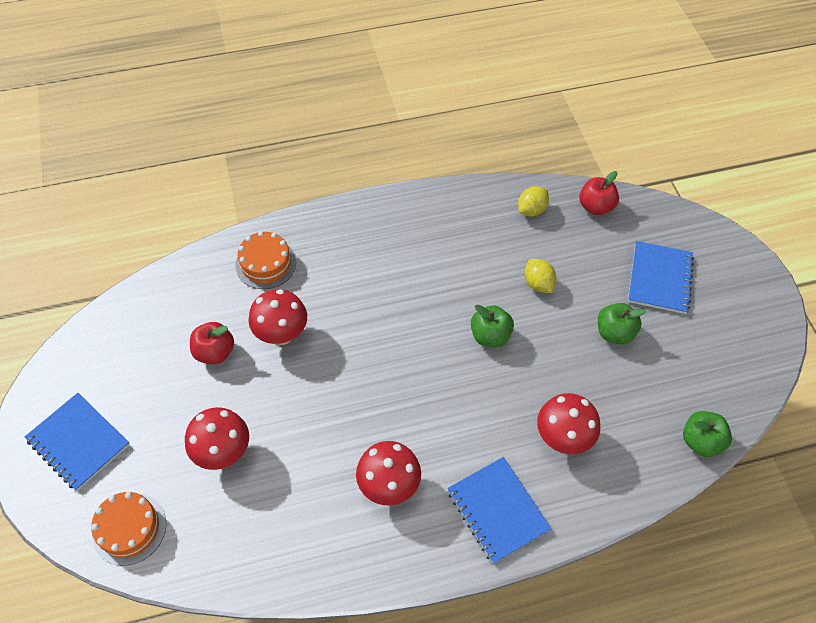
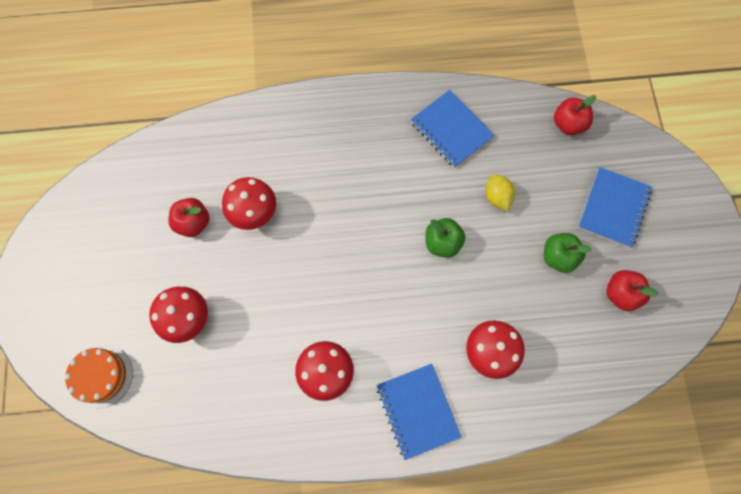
camera: 10 degrees right, 15 degrees up
blue notebook [25,393,130,491] -> blue notebook moved to [411,90,494,168]
orange cake [235,231,296,289] -> none
yellow lemon [518,186,549,216] -> none
green apple [683,411,732,457] -> none
none -> red apple [607,270,659,311]

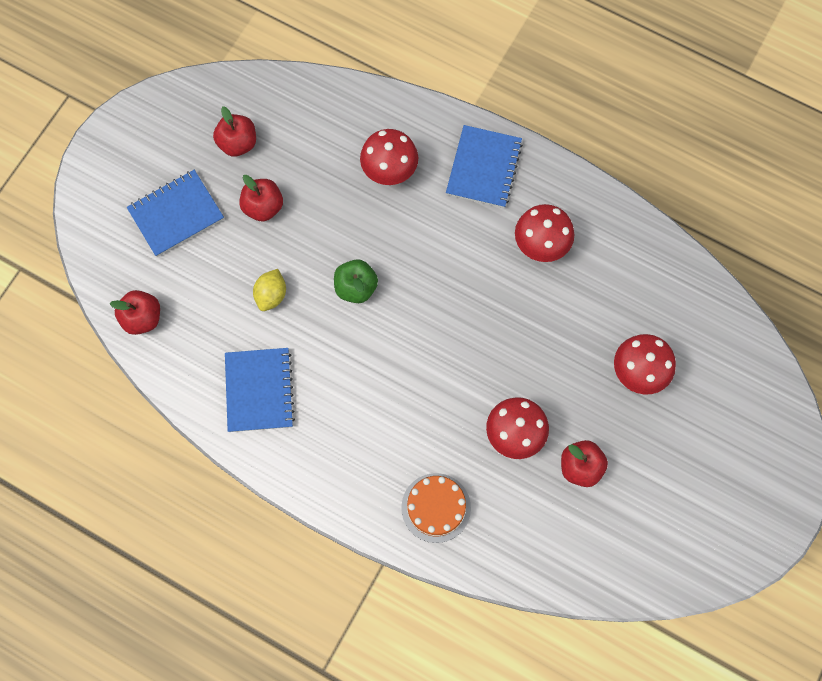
camera: 145 degrees left, 0 degrees up
orange cake [65,345,133,409] -> orange cake moved to [401,473,471,543]
green apple [544,233,592,273] -> red apple [239,175,283,221]

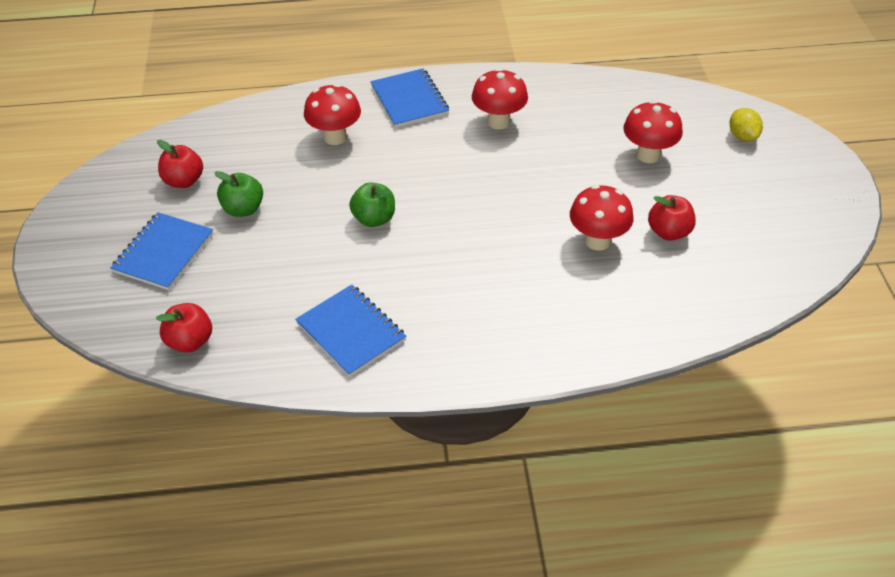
camera: 35 degrees left, 25 degrees down
red apple [239,175,283,221] -> green apple [214,171,263,217]
yellow lemon [253,269,286,311] -> yellow lemon moved to [729,108,763,141]
orange cake [401,473,471,543] -> none

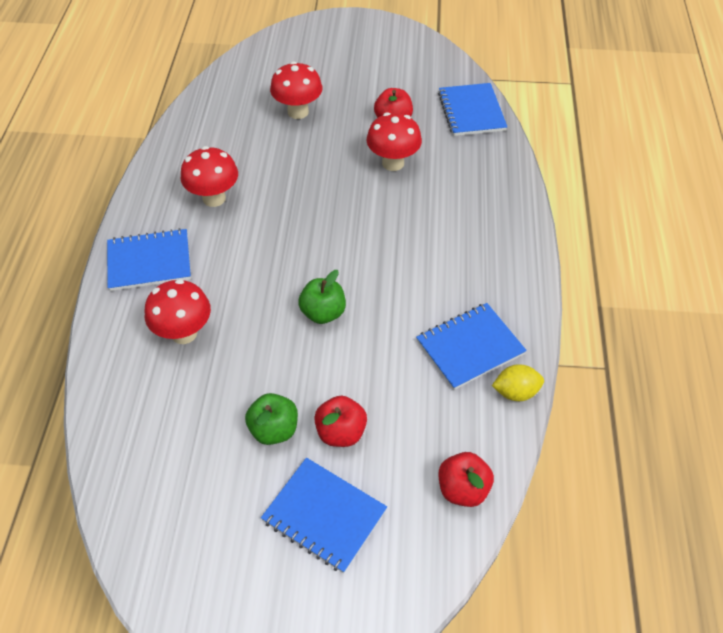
camera: 80 degrees left, 5 degrees up
red apple [157,140,203,188] -> red apple moved to [314,396,367,447]
yellow lemon [729,108,763,141] -> yellow lemon moved to [492,364,544,401]
none -> blue notebook [438,83,508,136]

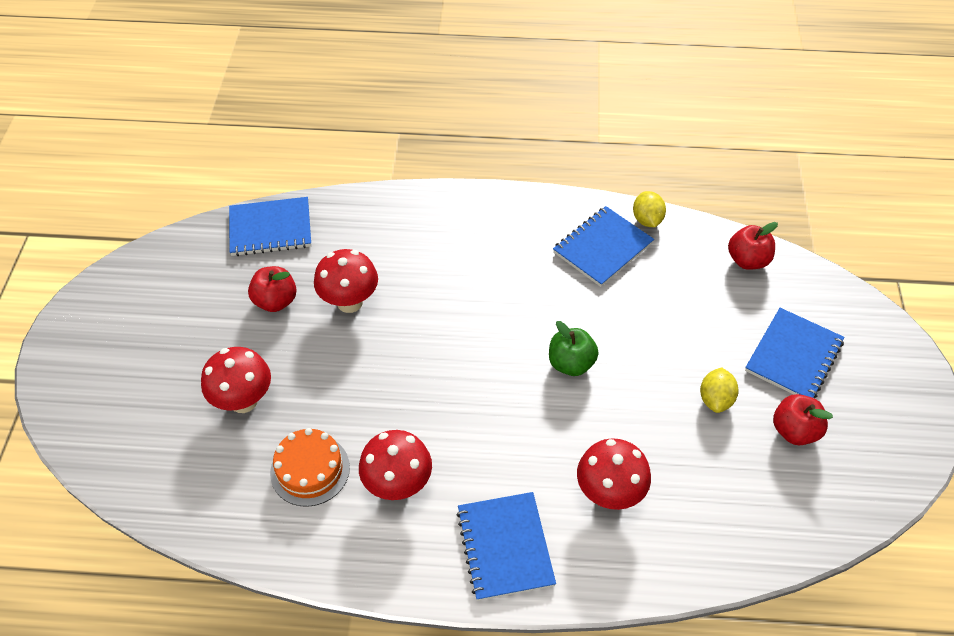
camera: 90 degrees left, 0 degrees up
green apple [245,393,298,445] -> yellow lemon [700,367,739,413]
red apple [314,396,367,447] -> red apple moved to [773,394,833,445]
blue notebook [416,303,527,390] -> blue notebook turned 75 degrees clockwise [553,206,654,287]
none -> orange cake [270,428,350,507]

